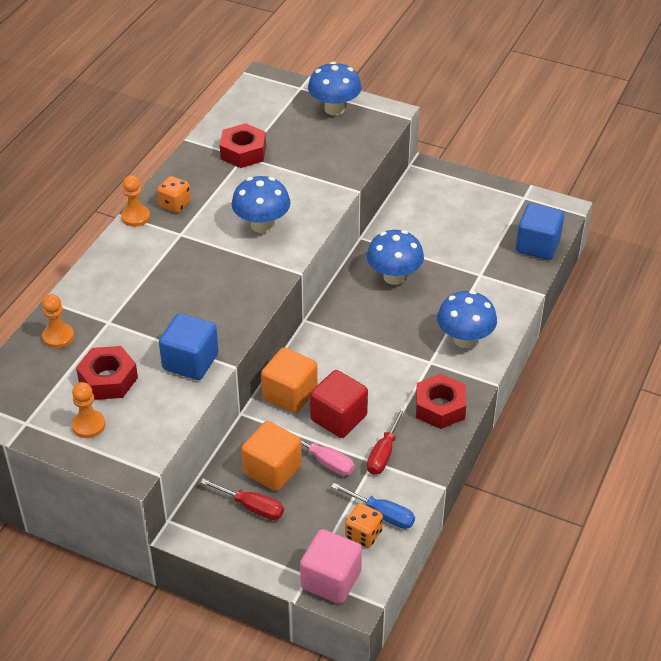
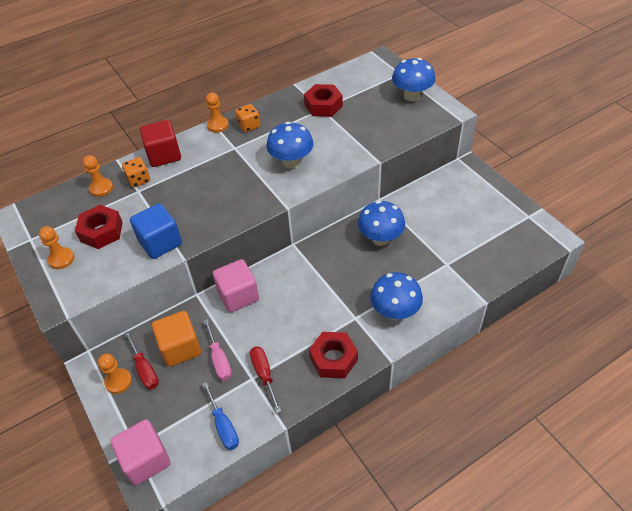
camera: 35 degrees right, 5 degrees up
orange cube [261,347,318,413] -> pink cube [213,259,259,312]
red cube [310,370,368,438] -> red cube moved to [140,120,181,167]
orange dice [345,503,383,548] -> orange dice moved to [122,157,150,188]
red screwdriver [367,407,406,475] -> red screwdriver turned 105 degrees clockwise [250,347,281,413]
blue cube [516,203,564,260] -> none
none -> orange pawn [98,354,132,394]

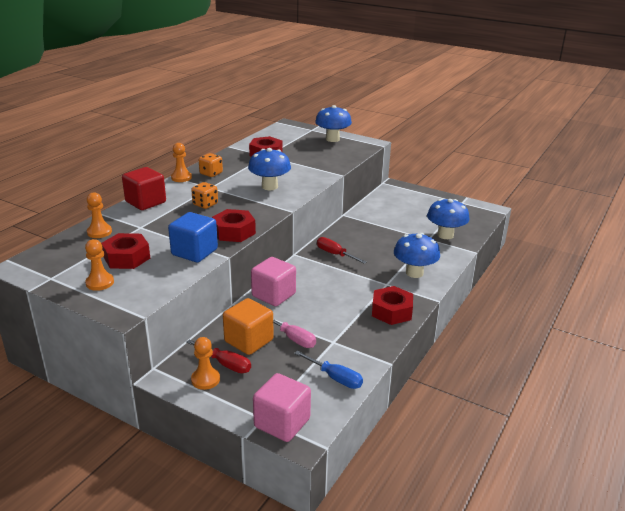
camera: 30 degrees left, 20 degrees down
orange dice [122,157,150,188] -> orange dice moved to [191,182,218,209]
red screwdriver [250,347,281,413] -> red screwdriver moved to [317,237,366,264]
blue mushroom [358,201,405,246] -> blue mushroom moved to [427,199,469,239]
none -> red nut [212,209,256,242]

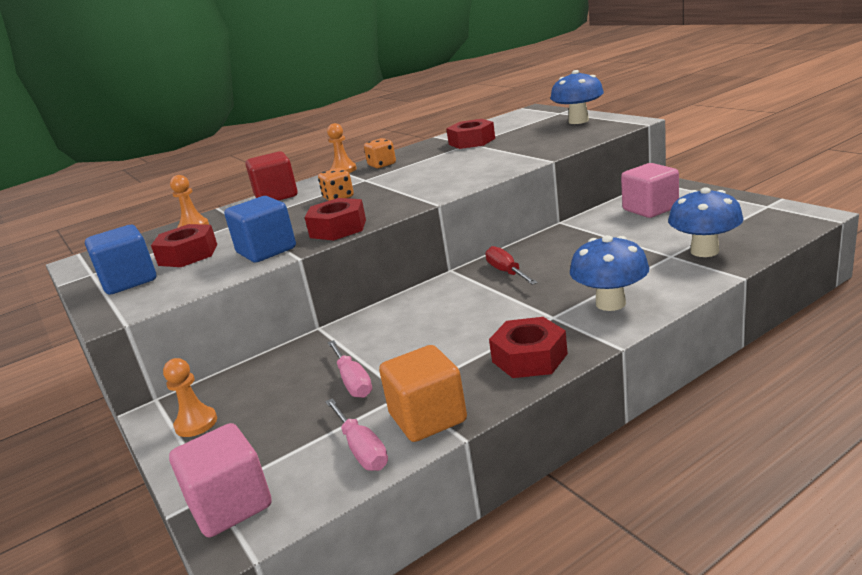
camera: 30 degrees right, 5 degrees down
orange pawn [85,239,114,291] -> blue cube [85,225,156,295]
red screwdriver [186,339,251,373] -> none
orange cube [223,298,274,355] -> orange cube moved to [379,345,467,442]
blue mushroom [248,148,291,190] -> none
pink cube [251,257,296,306] -> pink cube moved to [621,163,679,218]
blue screwdriver [294,351,363,389] -> pink screwdriver [325,398,388,471]

